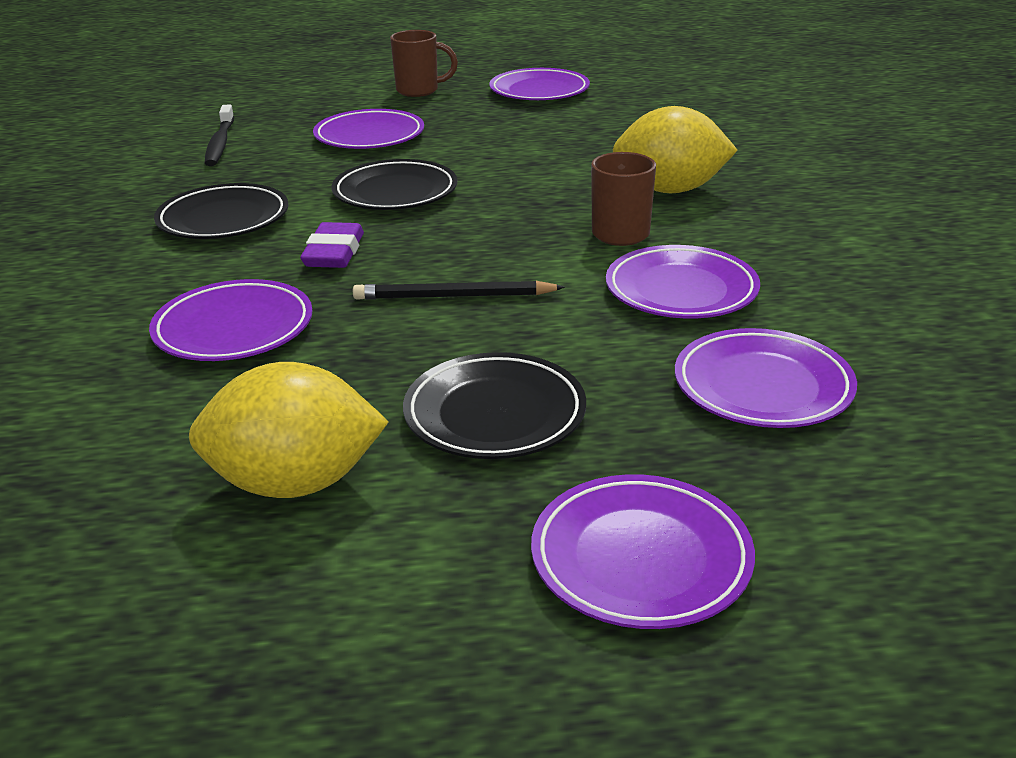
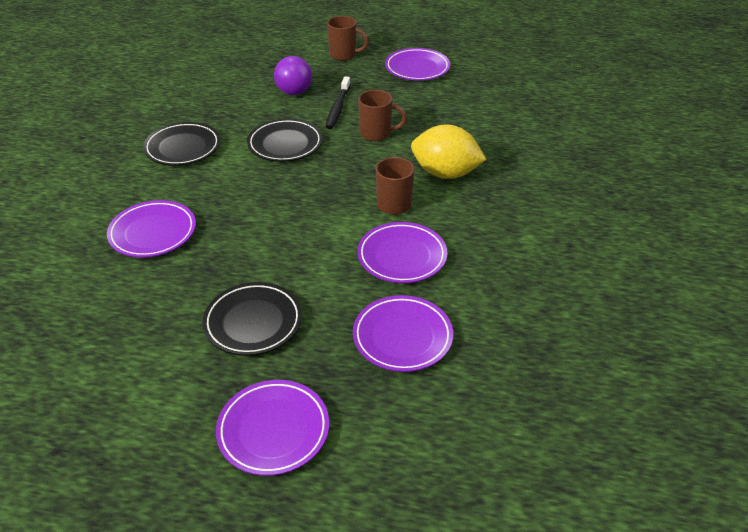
camera: 15 degrees right, 10 degrees up
yellow lemon [189,362,389,498] -> none
black toothbrush [205,105,234,166] -> black toothbrush moved to [326,77,351,129]
purple eraser [300,222,364,268] -> none
purple plate [313,109,424,149] -> purple ball [274,56,312,95]
black pencil [353,281,565,300] -> none
none -> brown mug [358,90,407,141]

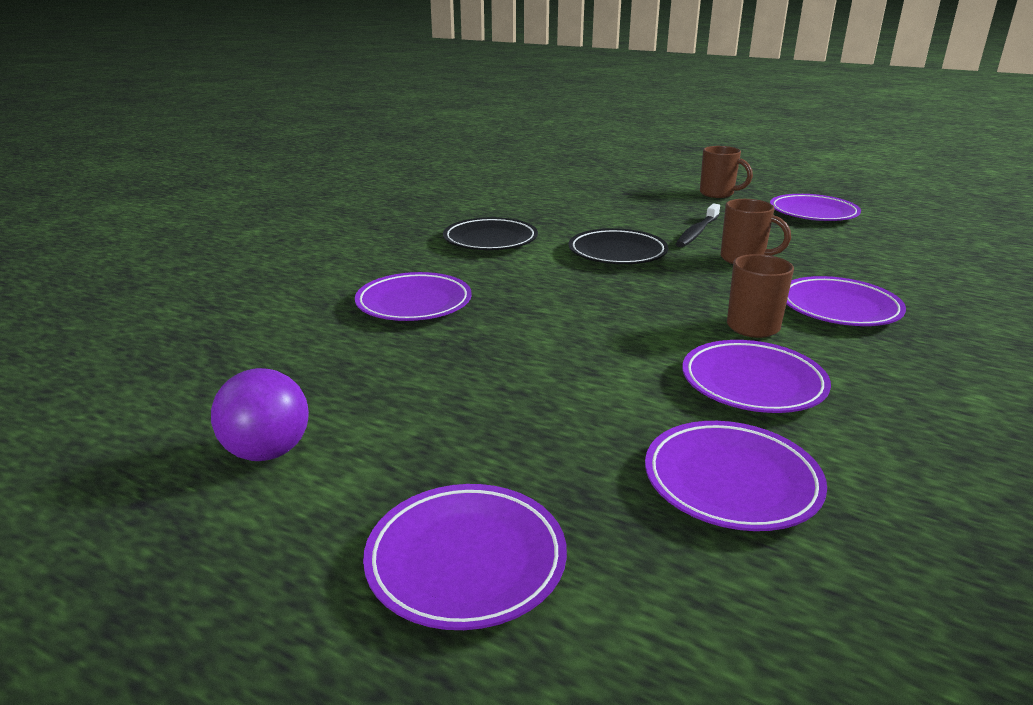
camera: 20 degrees right, 15 degrees down
black plate [202,282,302,356] -> none
purple ball [274,56,312,95] -> purple ball moved to [211,368,309,461]
yellow lemon [411,124,487,179] -> purple plate [786,276,906,326]

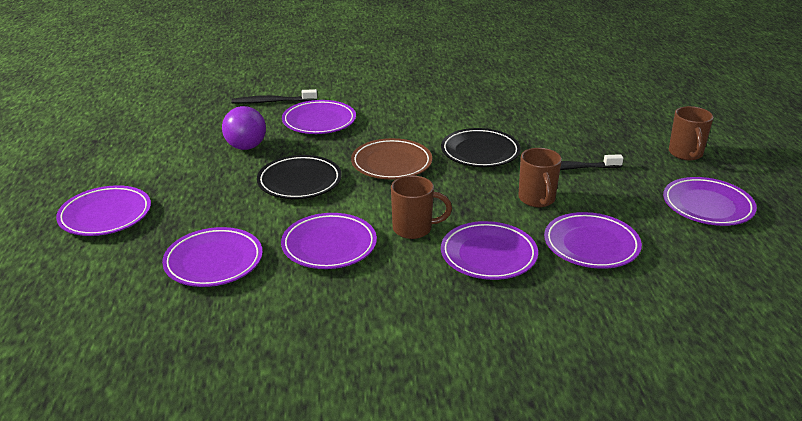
camera: 55 degrees right, 5 degrees up
purple ball [211,368,309,461] -> purple ball moved to [222,106,266,150]
black plate [443,217,538,250] -> black plate moved to [257,155,342,199]
none -> black toothbrush [231,89,317,104]
none -> brown plate [351,138,432,180]
none -> purple plate [544,212,642,269]

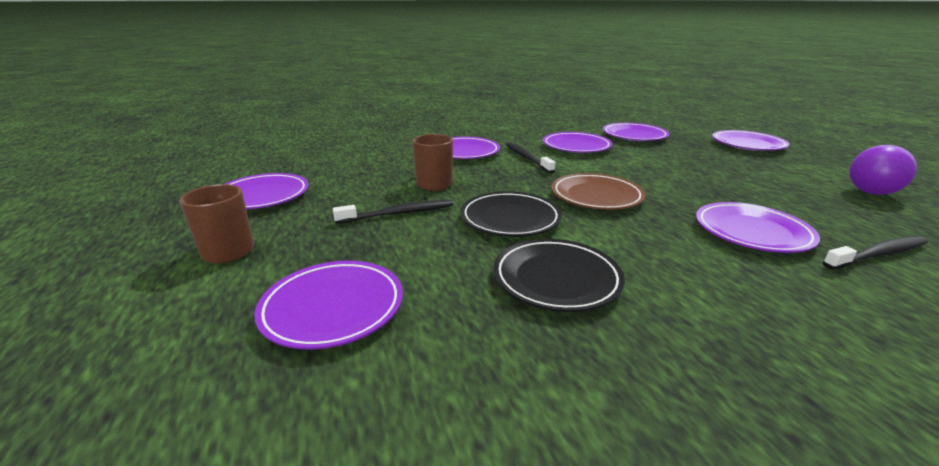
camera: 165 degrees right, 5 degrees down
purple ball [222,106,266,150] -> purple ball moved to [849,145,917,195]
black plate [257,155,342,199] -> black plate moved to [493,239,625,312]
brown mug [391,176,452,239] -> black toothbrush [506,142,555,173]
purple plate [544,212,642,269] -> purple plate moved to [254,261,403,349]

